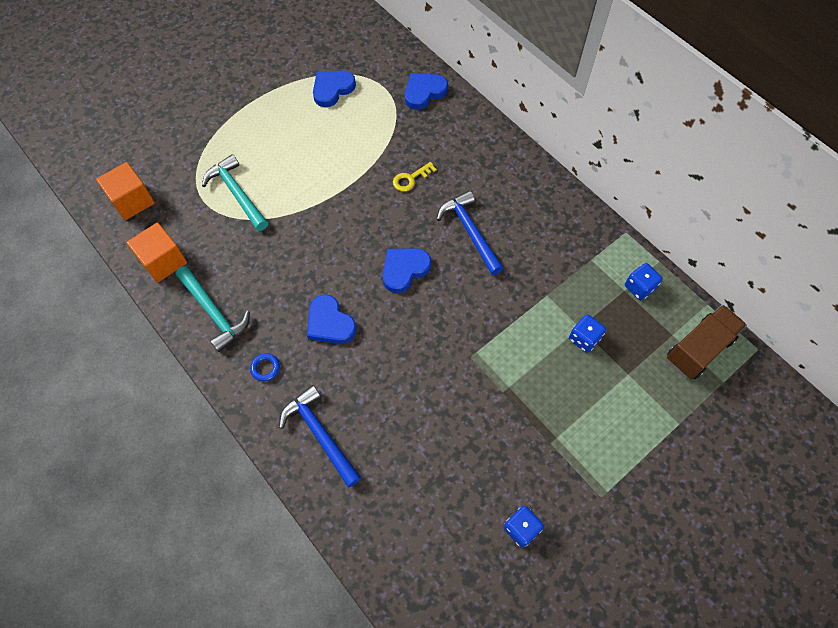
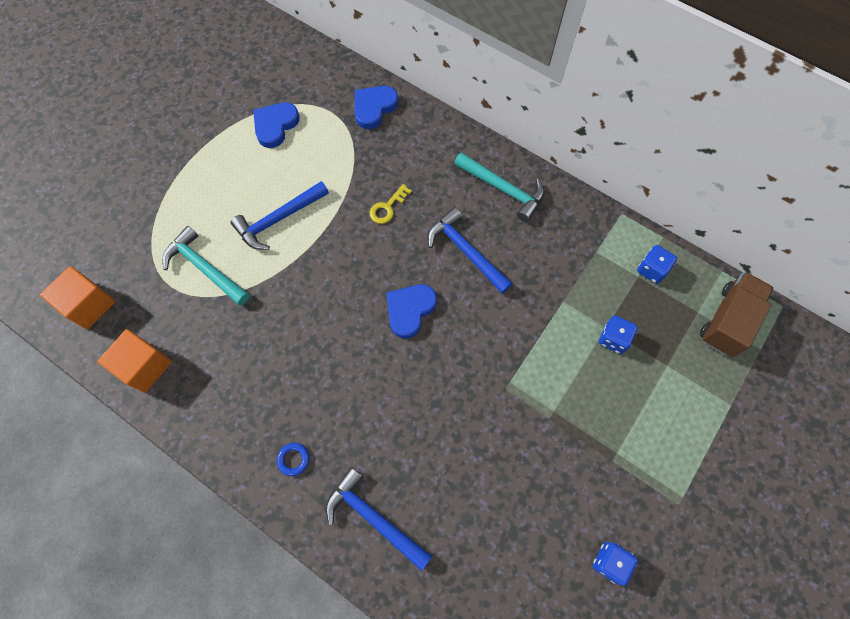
camera: 15 degrees left, 5 degrees up
turquoise hammer [176,266,250,352] -> turquoise hammer moved to [454,152,545,222]
blue heart [307,294,356,344] -> none
none -> blue hammer [230,181,329,250]

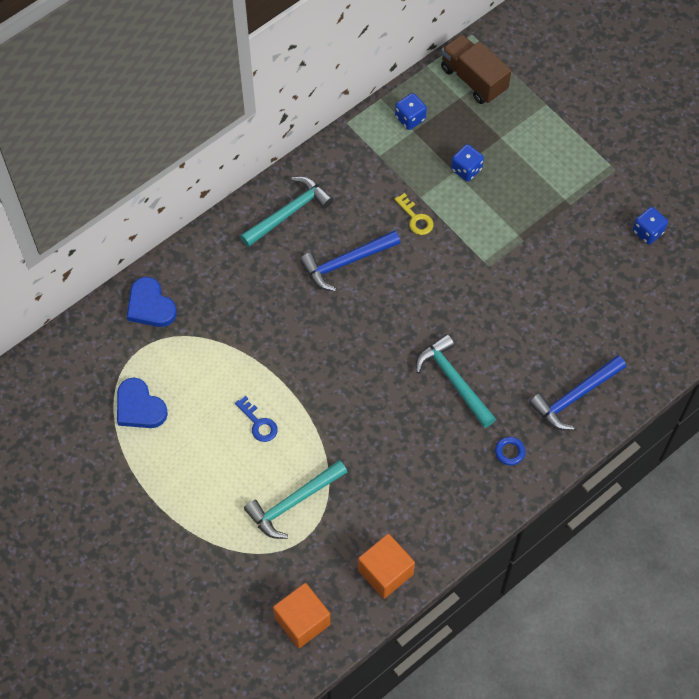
camera: 75 degrees left, 5 degrees down
blue hammer [230,181,329,250] -> blue key [235,396,278,442]
yellow key [370,184,412,224] -> yellow key moved to [394,193,434,235]
blue heart [387,284,437,338] -> none
none -> turquoise hammer [416,334,496,428]

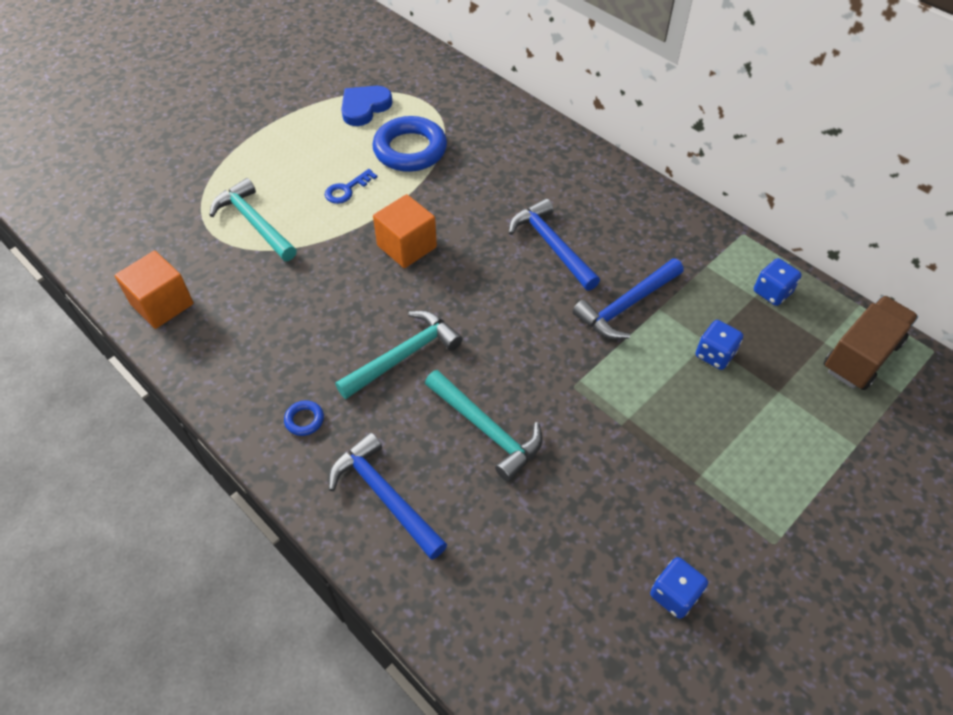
camera: 85 degrees right, 10 degrees down
blue heart [127,277,177,327] -> none
turquoise hammer [240,177,333,247] -> turquoise hammer moved to [425,370,543,482]
orange cube [273,583,331,648] -> orange cube moved to [373,194,437,268]
yellow key [394,193,434,235] -> blue hammer [572,258,684,339]
none -> blue ring [372,116,447,172]

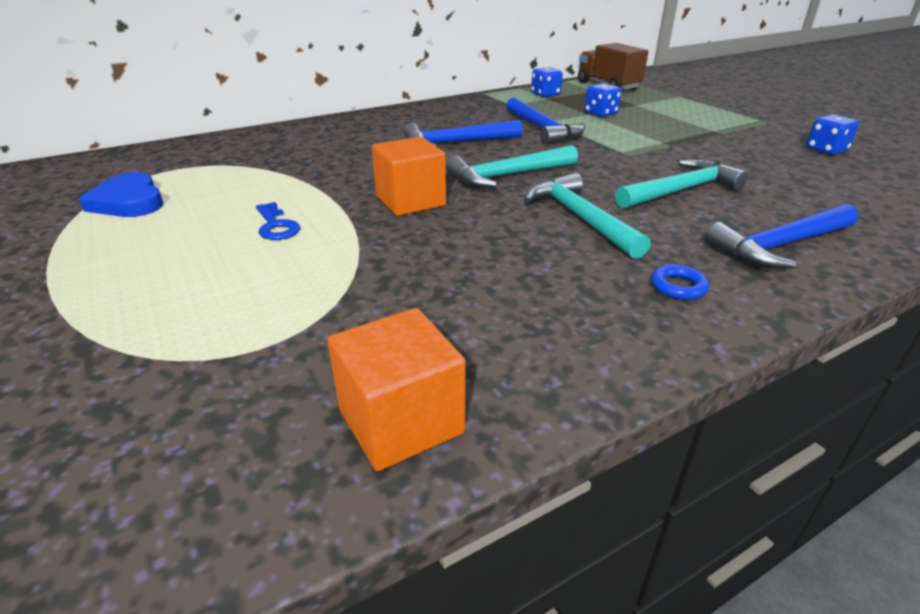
camera: 75 degrees left, 20 degrees down
turquoise hammer [209,178,297,261] -> turquoise hammer moved to [446,145,578,188]
blue ring [372,116,447,172] -> none

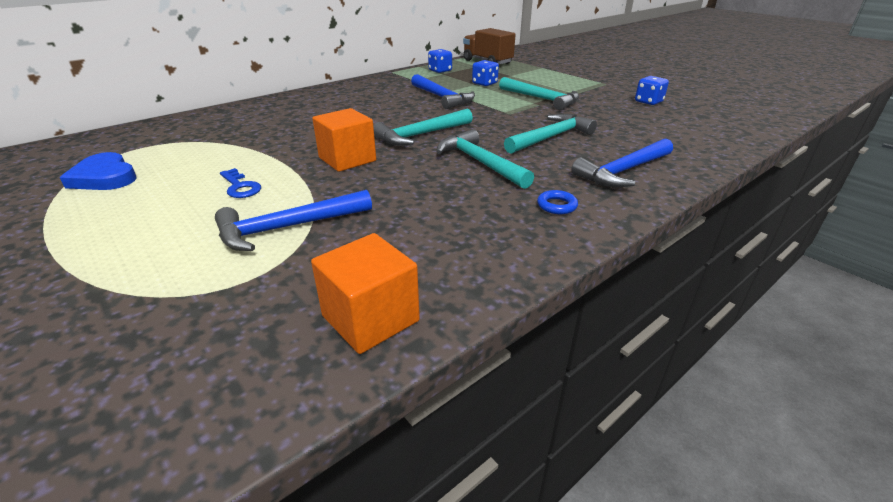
camera: 10 degrees left, 0 degrees up
blue hammer [403,120,523,147] -> blue hammer moved to [215,190,372,251]
none -> turquoise hammer [499,77,579,110]

